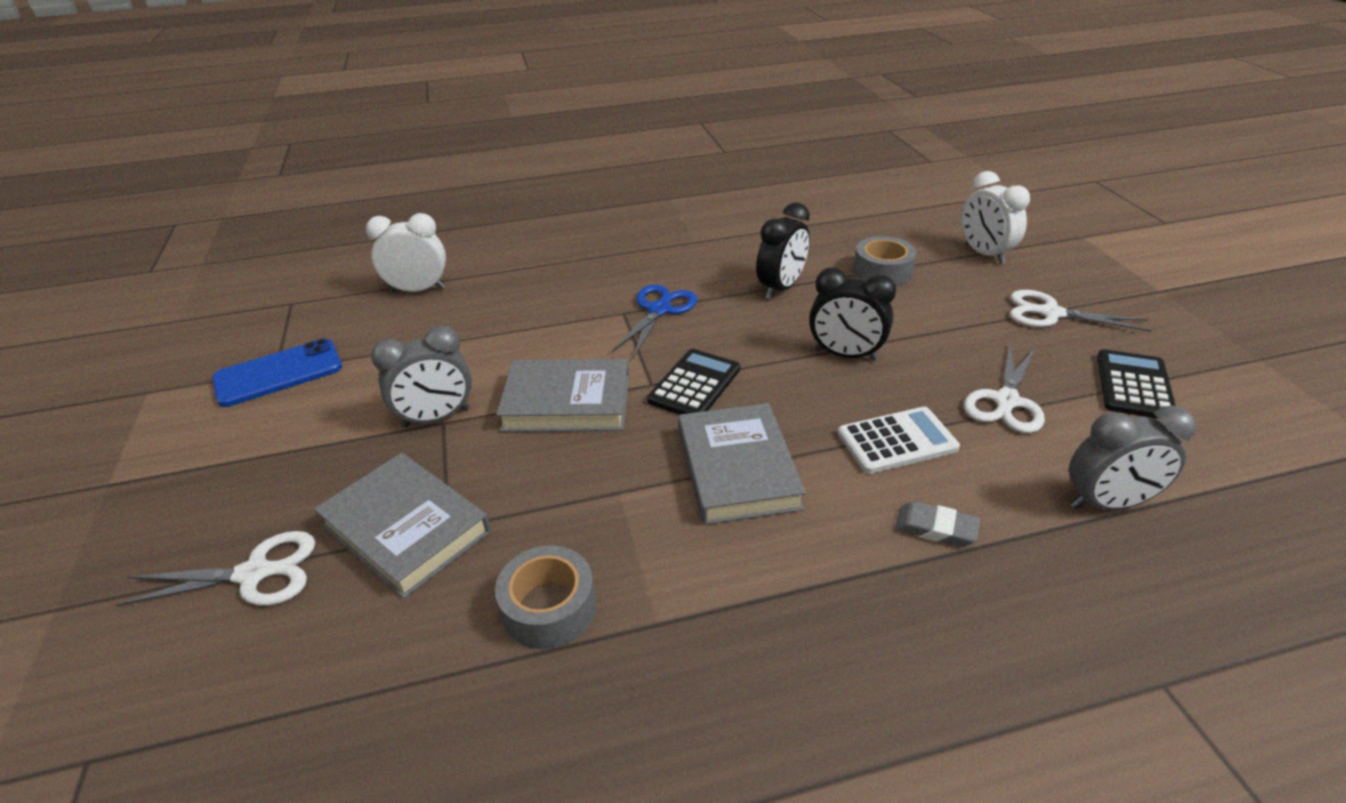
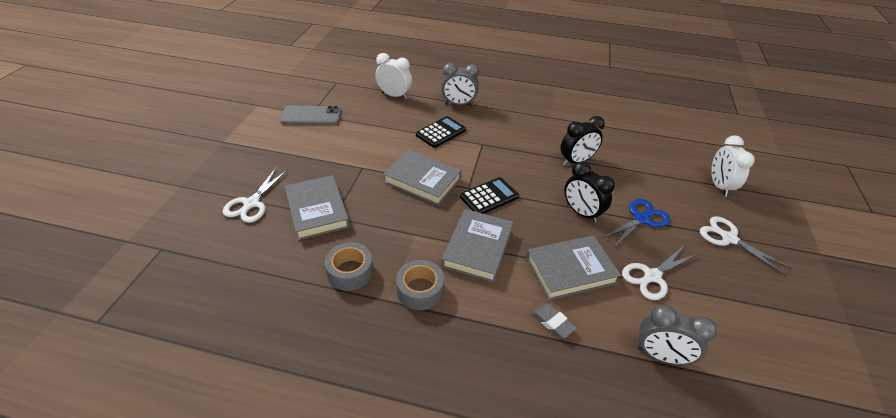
camera: 25 degrees right, 5 degrees up
white scissors [116,531,315,606] -> white scissors turned 90 degrees clockwise [223,168,288,223]
blue phone [212,338,342,407] -> grey phone [280,106,341,125]
grey clock [371,325,472,428] -> grey clock moved to [441,63,479,106]
blue scissors [612,285,697,358] -> blue scissors moved to [602,199,670,247]
white calculator [838,407,960,474] -> grey book [526,235,621,300]
grey tape [853,236,917,286] -> grey tape moved to [396,260,444,310]
black calculator [1097,349,1176,419] -> black calculator moved to [416,116,466,148]

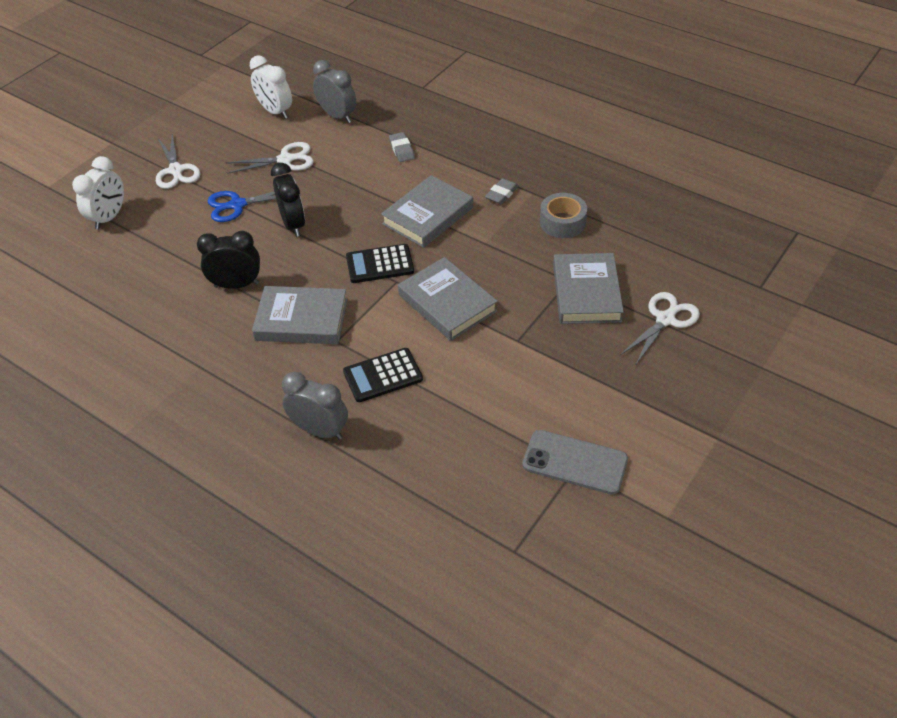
camera: 155 degrees left, 5 degrees up
white clock [375,53,412,99] -> white clock moved to [250,55,292,119]
grey tape [396,260,444,310] -> grey eraser [485,178,518,204]
grey book [526,235,621,300] -> grey book moved to [252,286,348,344]

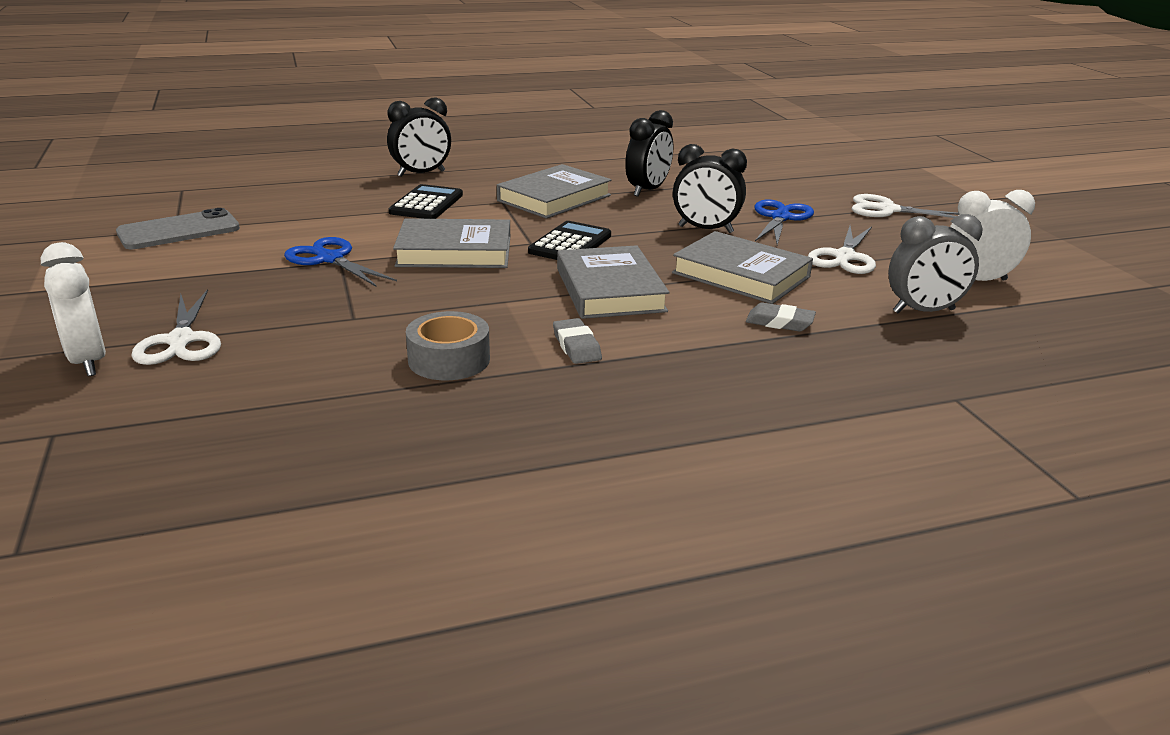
camera: 125 degrees right, 20 degrees down
white clock [72,156,124,230] -> white clock moved to [41,242,106,376]
grey clock [282,372,348,440] -> black clock [387,97,451,177]
grey book [553,253,624,324] -> grey book moved to [672,231,813,304]
none -> blue scissors [284,237,397,287]

